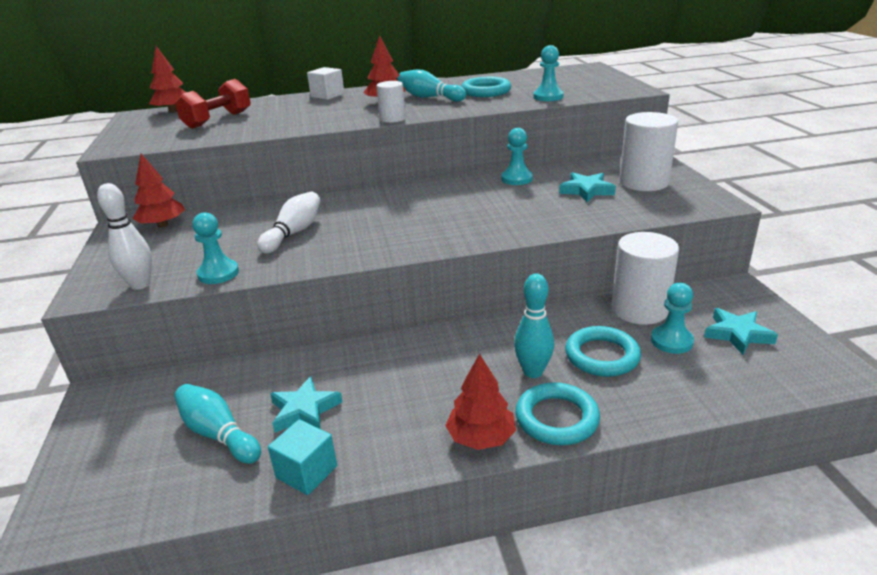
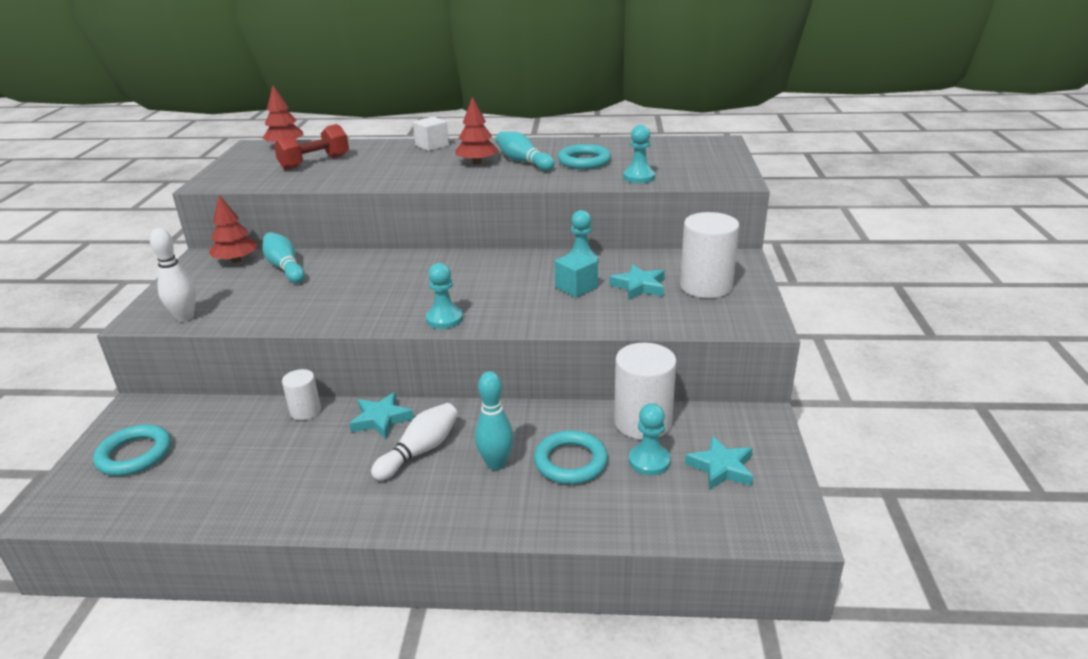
camera: 15 degrees right, 0 degrees up
turquoise bowling pin [174,384,261,464] -> turquoise bowling pin moved to [263,232,305,283]
turquoise pawn [192,212,239,284] -> turquoise pawn moved to [426,263,463,329]
white bowling pin [257,192,320,254] -> white bowling pin moved to [371,403,458,481]
turquoise cube [268,419,337,495] -> turquoise cube moved to [555,251,598,298]
turquoise star [270,376,343,433] -> turquoise star moved to [349,392,414,439]
white cylinder [377,81,406,123] -> white cylinder moved to [282,369,321,420]
red tree [445,354,516,450] -> none
turquoise ring [515,382,600,445] -> turquoise ring moved to [93,424,171,476]

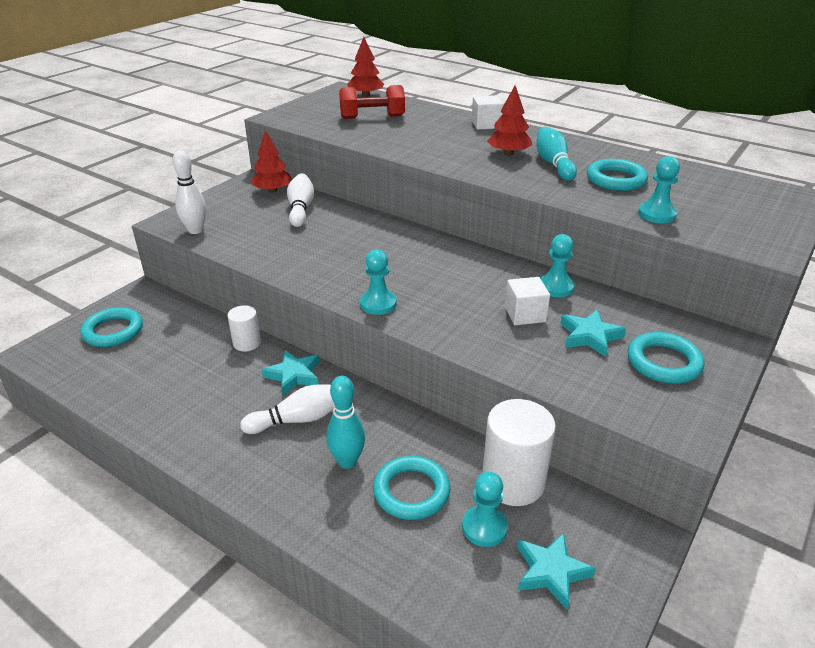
camera: 30 degrees right, 5 degrees up
turquoise bowling pin [263,232,305,283] -> white bowling pin [287,173,314,227]
turquoise cube [555,251,598,298] -> white cube [505,277,550,325]
white cylinder [680,212,739,298] -> turquoise ring [627,332,705,384]

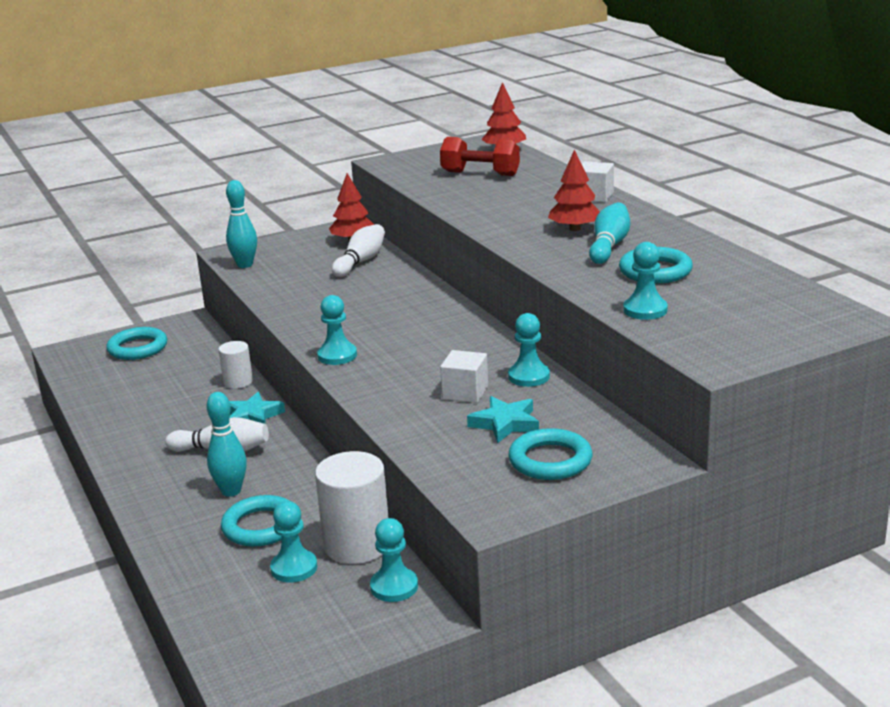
camera: 30 degrees right, 10 degrees down
white bowling pin [172,151,206,234] -> turquoise bowling pin [226,180,257,268]
turquoise star [517,532,596,609] -> none
none -> turquoise pawn [370,518,418,602]

